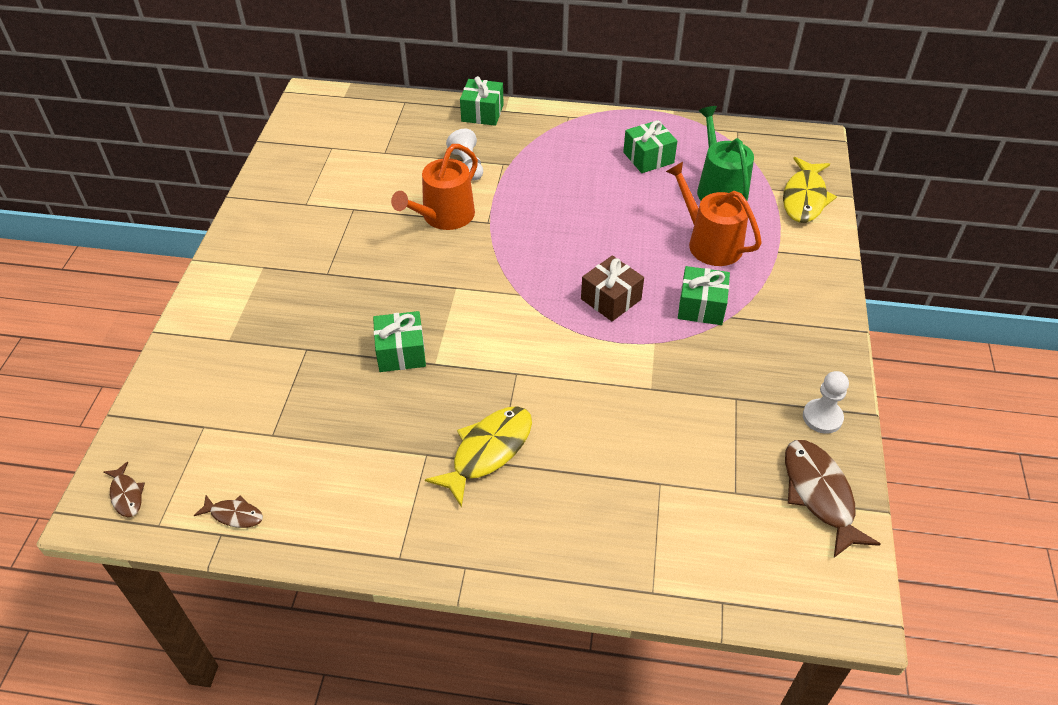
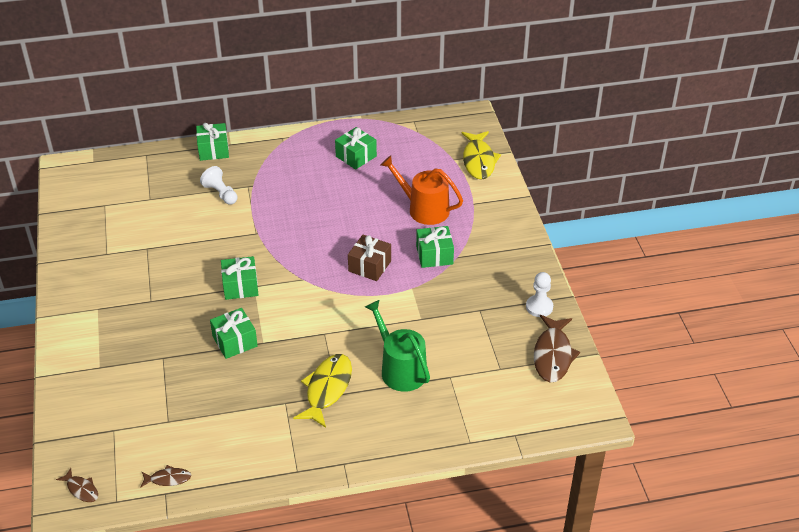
camera: 20 degrees left, 5 degrees down
orange watering can [391,144,478,230] -> none
green watering can [697,106,754,201] -> green watering can moved to [365,300,430,392]
brown fish [785,440,881,558] -> brown fish turned 135 degrees counterclockwise [534,315,580,382]
none -> green gift [221,256,258,300]

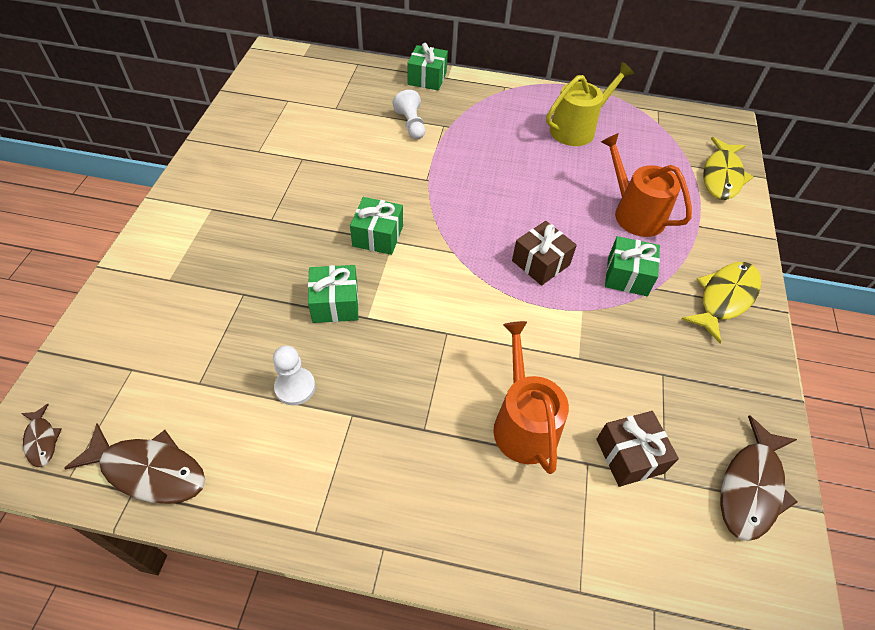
camera: 20 degrees right, 10 degrees up
brown fish [140,465,192,488] -> brown fish [64,423,205,504], size x1.95
yellow fish [293,354,352,428] -> yellow fish moved to [682,262,761,343]
green gift [335,127,377,170] -> yellow watering can [546,62,634,146]
green watering can [365,300,430,392] -> orange watering can [493,321,569,474]
white pawn [526,272,553,317] -> white pawn moved to [273,346,315,405]
none -> brown gift [596,411,679,487]

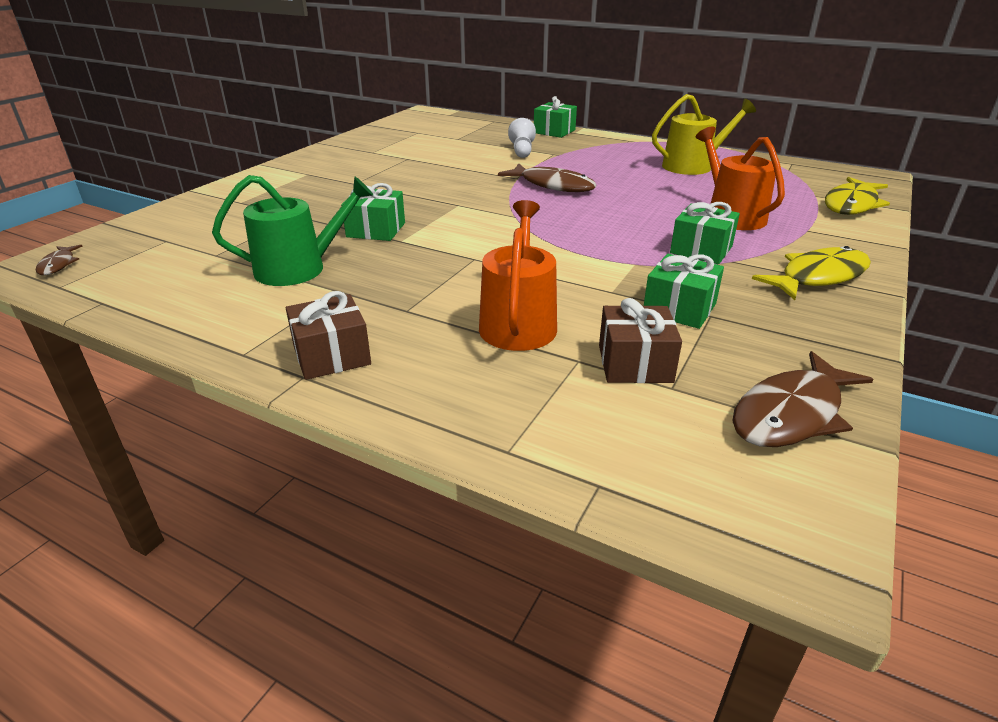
camera: 20 degrees right, 20 degrees down
brown fish [64,423,205,504] -> brown fish moved to [498,163,597,192]
white pawn [273,346,315,405] -> green watering can [212,175,373,286]
green gift [350,197,403,255] -> green gift moved to [644,254,724,329]
brown gift [512,221,577,286] -> brown gift moved to [286,291,371,380]

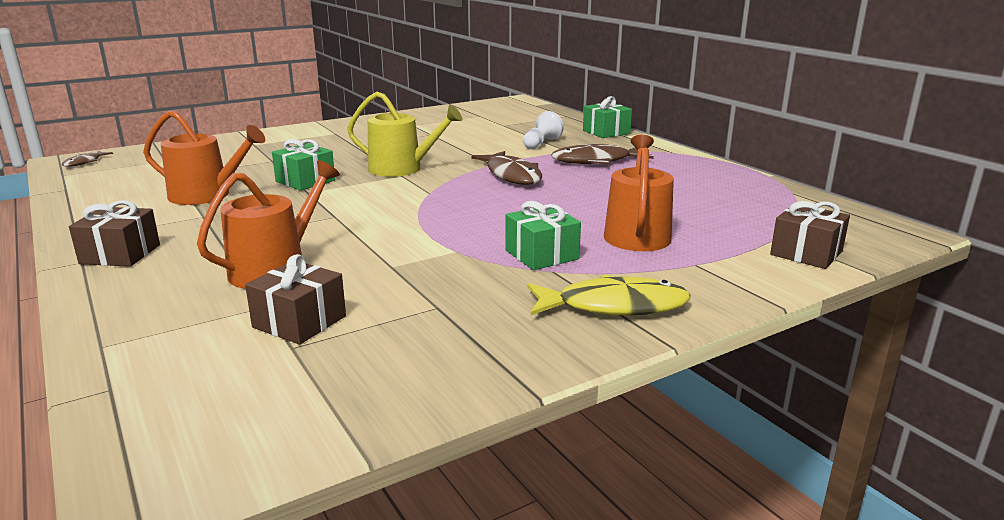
camera: 30 degrees right, 10 degrees down
green watering can [212,175,373,286] -> orange watering can [143,111,265,205]
green gift [644,254,724,329] -> none
yellow watering can [652,94,756,175] -> yellow watering can moved to [347,92,462,177]
brown fish [732,351,874,447] -> brown fish moved to [551,144,654,165]
yellow fish [825,177,890,215] -> brown gift [770,201,850,269]

